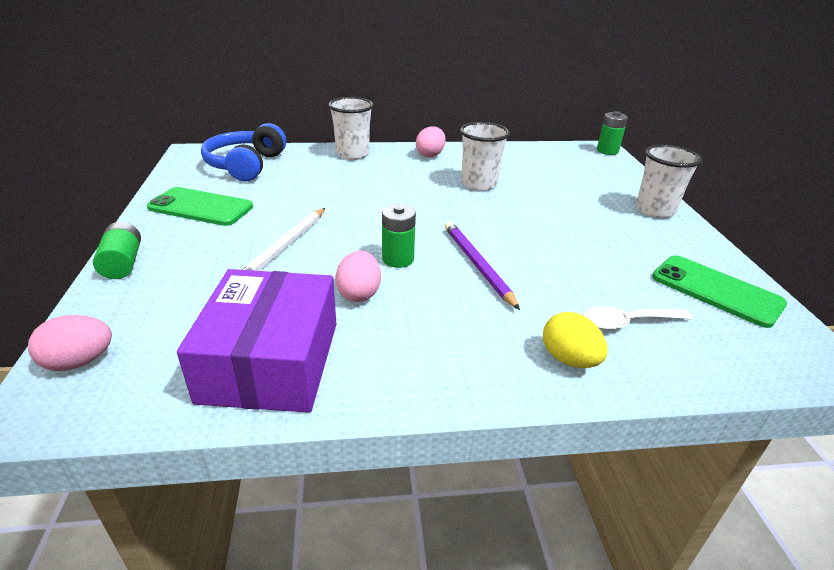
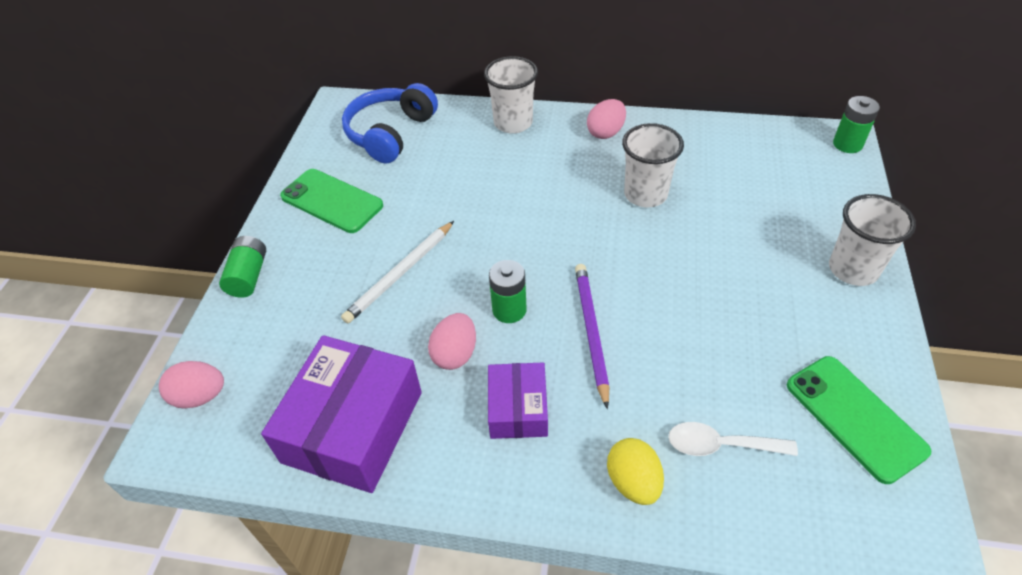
camera: 20 degrees right, 15 degrees up
none -> purple box [488,363,548,439]

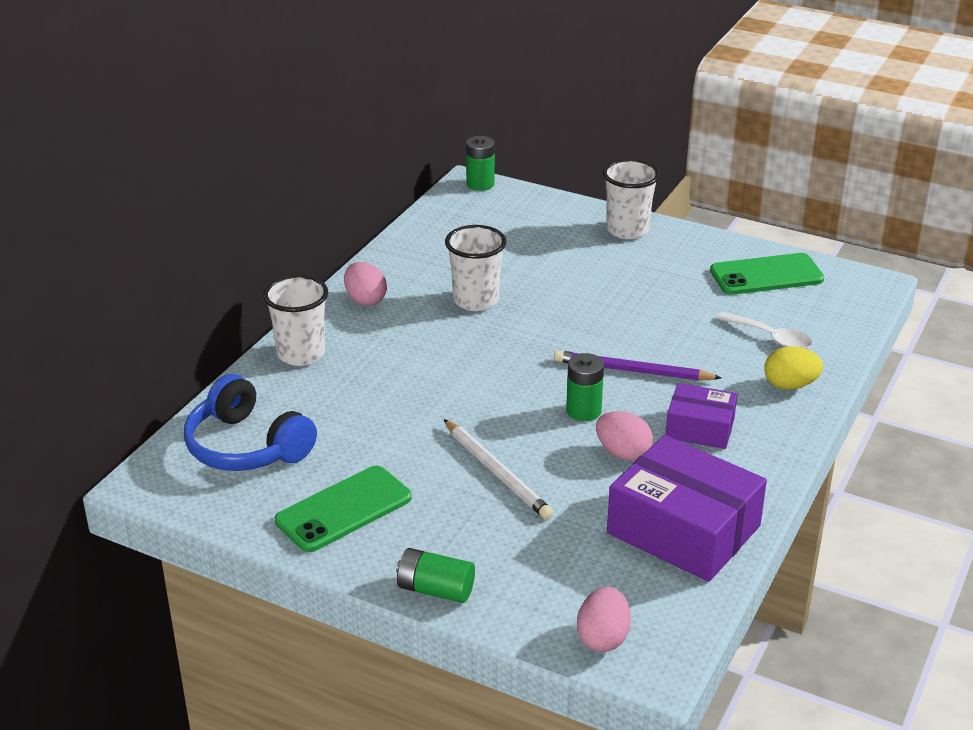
camera: 75 degrees left, 15 degrees down
white spoon [668,422,798,456] -> white spoon turned 75 degrees counterclockwise [716,312,812,349]

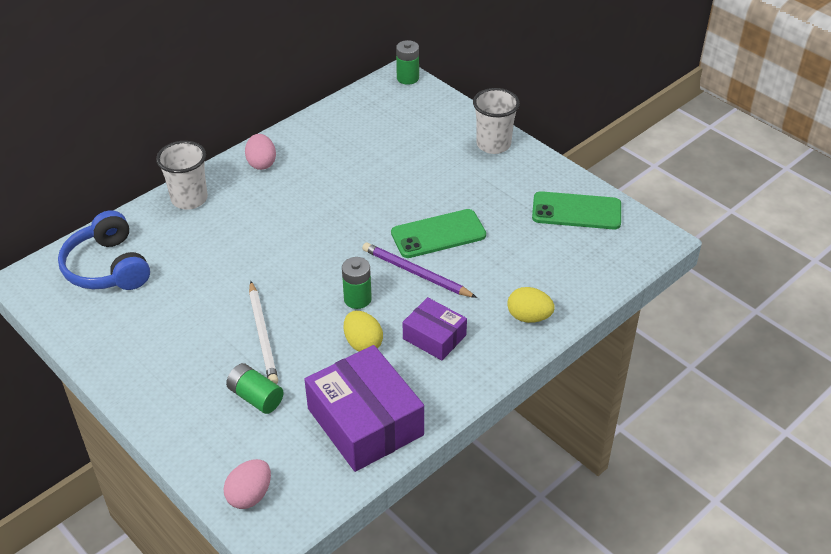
camera: 20 degrees right, 10 degrees up
green phone [275,466,412,552] -> green phone moved to [391,209,486,258]
green battery [396,548,475,603] -> green battery moved to [226,363,284,414]
white cup [445,225,507,311] -> none
pink egg [596,411,653,461] -> yellow egg [344,311,383,351]
white spoon [716,312,812,349] -> none

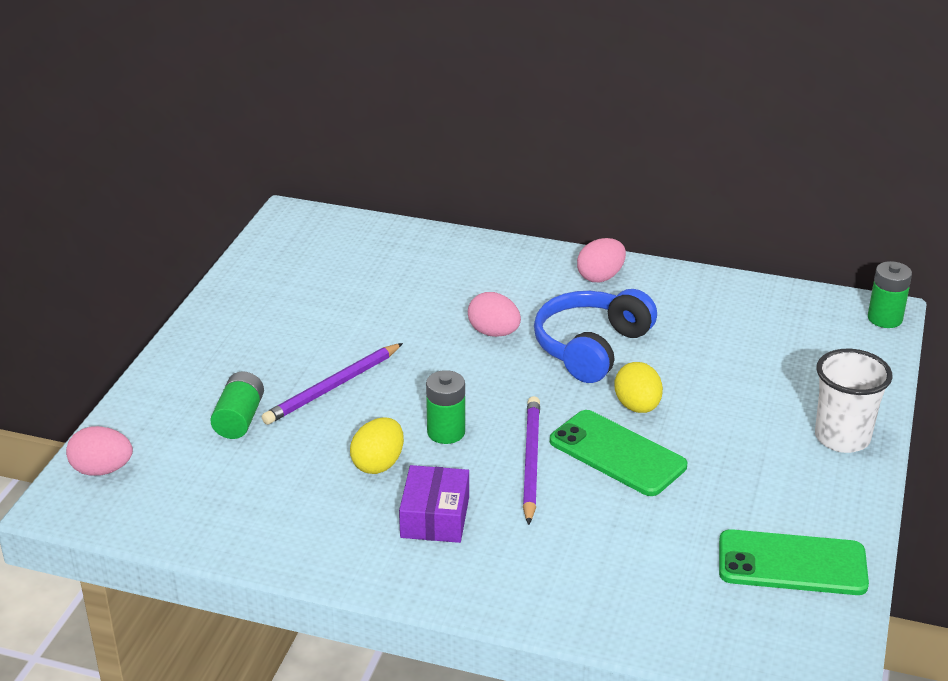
camera: 60 degrees right, 10 degrees down
blue headphones [58,210,150,290] -> blue headphones moved to [534,289,657,383]
white cup [156,141,208,210] -> none
white pencil [249,281,278,384] -> purple pencil [262,343,403,425]
purple box [304,345,424,472] -> none
yellow egg [507,287,555,323] -> yellow egg moved to [614,362,663,413]
green phone [532,191,621,229] -> green phone turned 60 degrees counterclockwise [719,529,869,595]
none -> pink egg [468,292,521,337]

